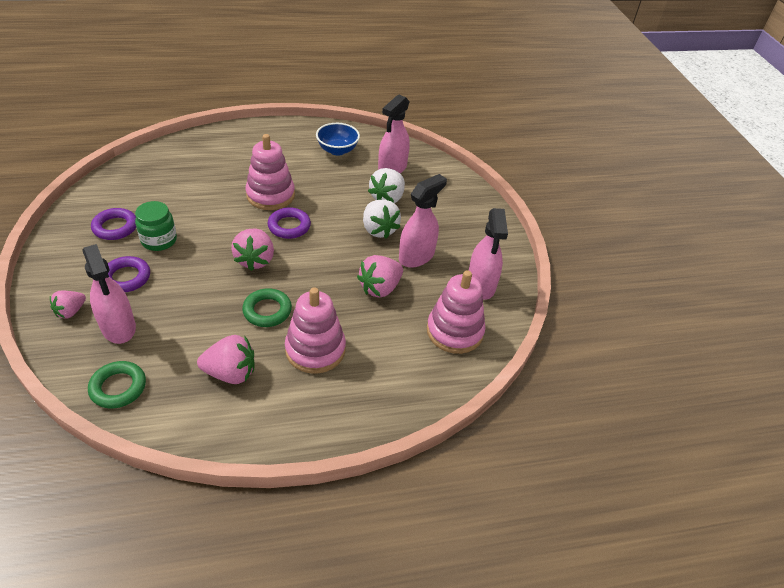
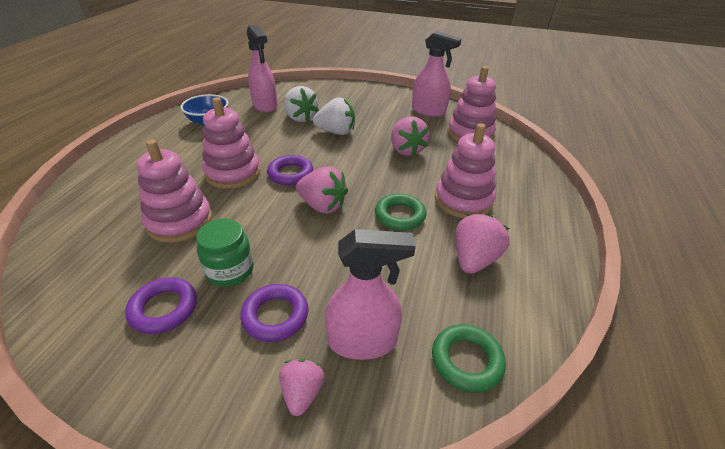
camera: 60 degrees left, 5 degrees down
pink strawberry [50,291,86,319] -> pink strawberry turned 150 degrees counterclockwise [279,359,325,416]
pink spray bottle [399,174,447,268] -> none
none -> pink stacking toy [137,140,212,243]

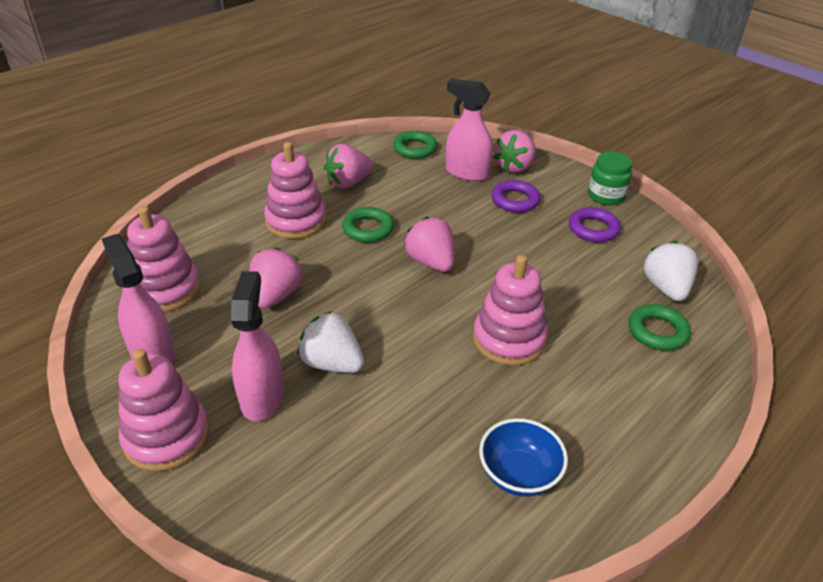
camera: 150 degrees left, 0 degrees up
pink stacking toy [137,140,212,243] -> pink stacking toy moved to [119,349,210,471]
green jar [196,219,253,287] -> green jar moved to [588,152,632,205]
pink spray bottle [247,25,277,113] -> pink spray bottle moved to [231,271,284,421]
purple ring [267,155,313,186] -> none
pink strawberry [279,359,325,416] -> pink strawberry [493,130,536,173], size x1.59
white strawberry [284,86,319,122] -> white strawberry moved to [644,241,698,301]
none -> green ring [629,304,691,351]

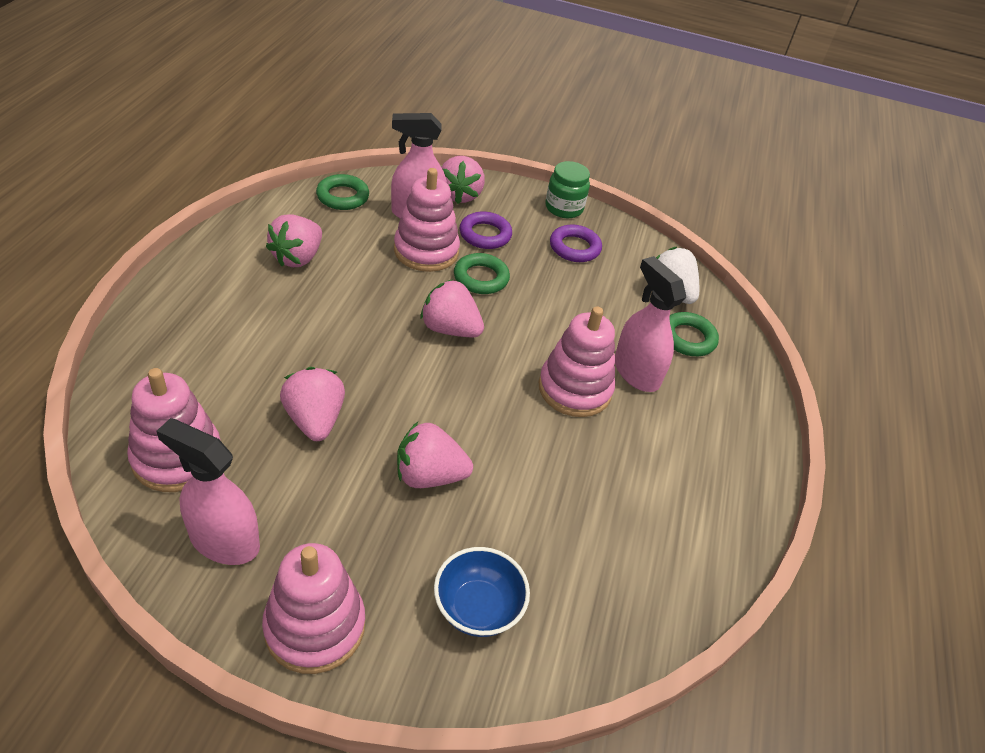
camera: 35 degrees left, 5 degrees up
pink spray bottle [231,271,284,421] -> pink spray bottle moved to [615,256,686,392]
pink stacking toy [264,142,326,239] -> pink stacking toy moved to [394,168,460,272]
white strawberry [297,311,364,373] -> pink strawberry [397,422,473,488]
green ring [342,207,394,243] -> green ring moved to [454,253,510,294]
blue bowl [479,418,568,497] -> blue bowl moved to [434,547,530,637]

